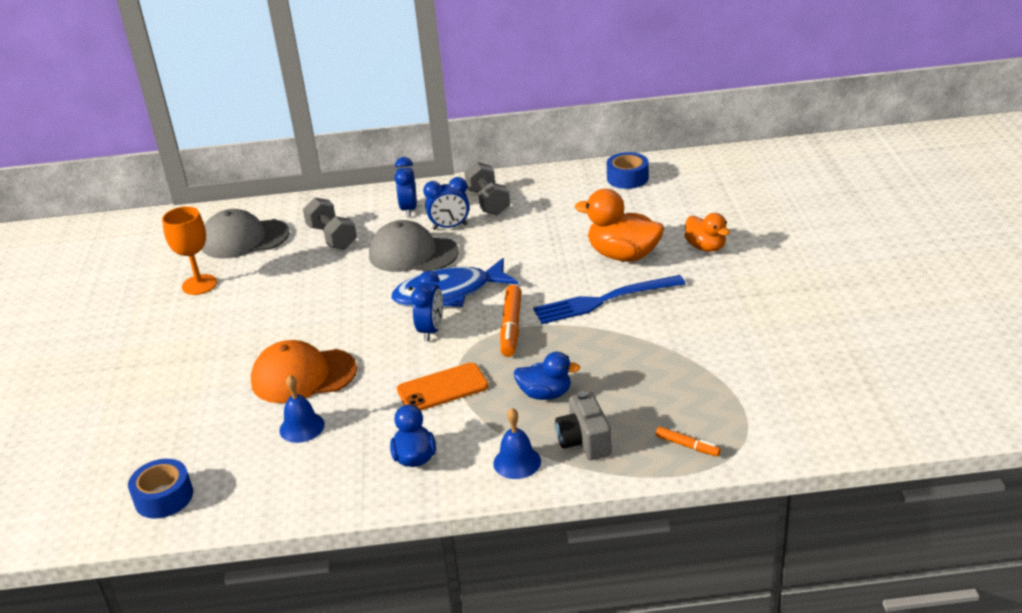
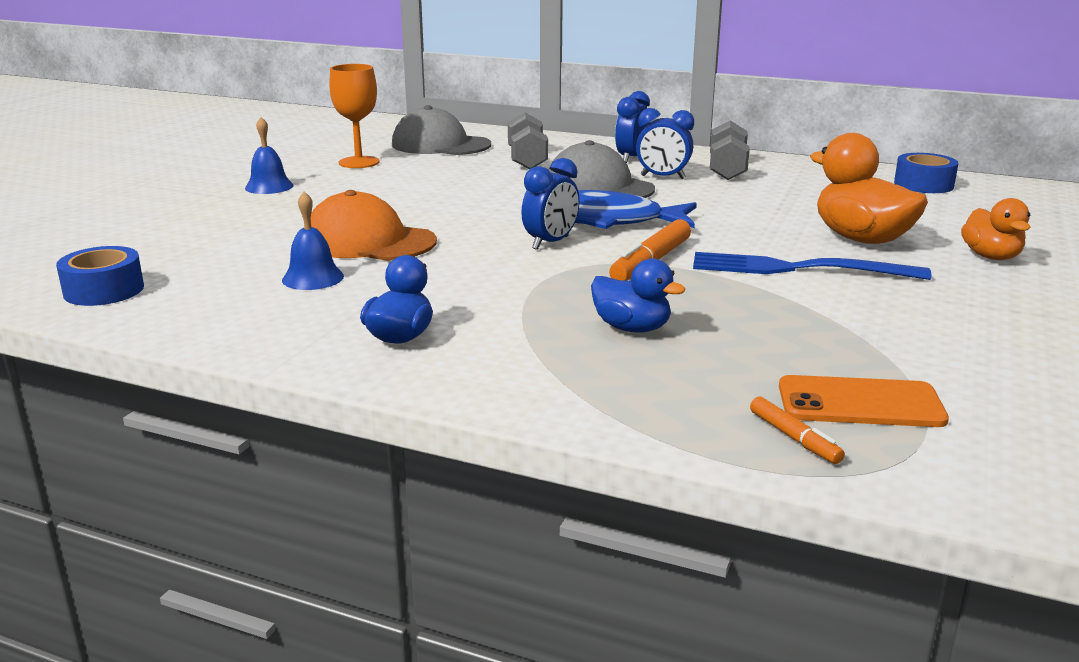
camera: 25 degrees right, 10 degrees down
orange phone [397,362,489,410] -> orange phone moved to [779,375,949,427]
blue bell [493,408,541,479] -> blue bell moved to [245,117,294,194]
grey camera [555,391,612,460] -> none

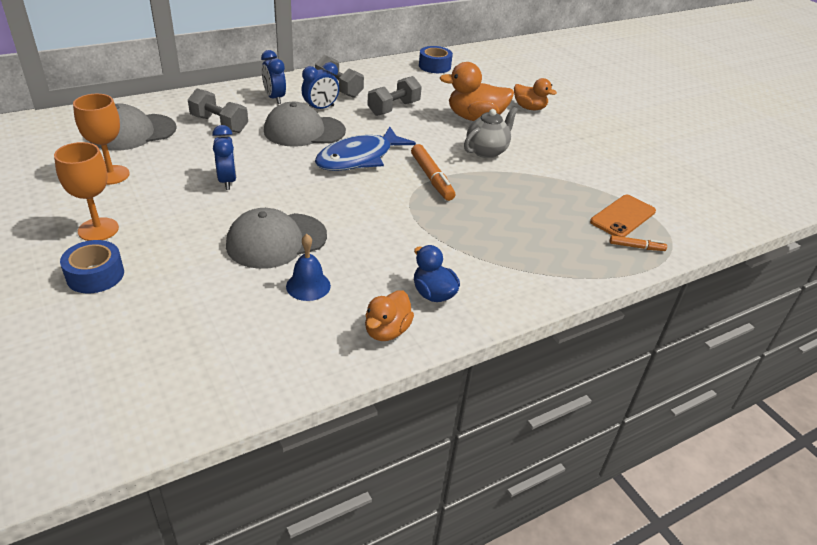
camera: 55 degrees left, 15 degrees up
blue tape [56,246,144,306] -> blue tape moved to [60,240,124,293]
blue bell [245,117,294,194] -> orange goblet [54,142,119,241]
orange cap [311,190,437,261] -> grey cap [226,208,327,269]
blue clock [521,158,579,250] -> blue clock moved to [212,125,237,190]
blue duck [591,258,686,332] -> none
blue fork [693,252,932,280] -> grey teapot [464,107,518,158]
none -> orange duck [365,290,414,341]
none -> grey dumbbell [367,76,422,116]

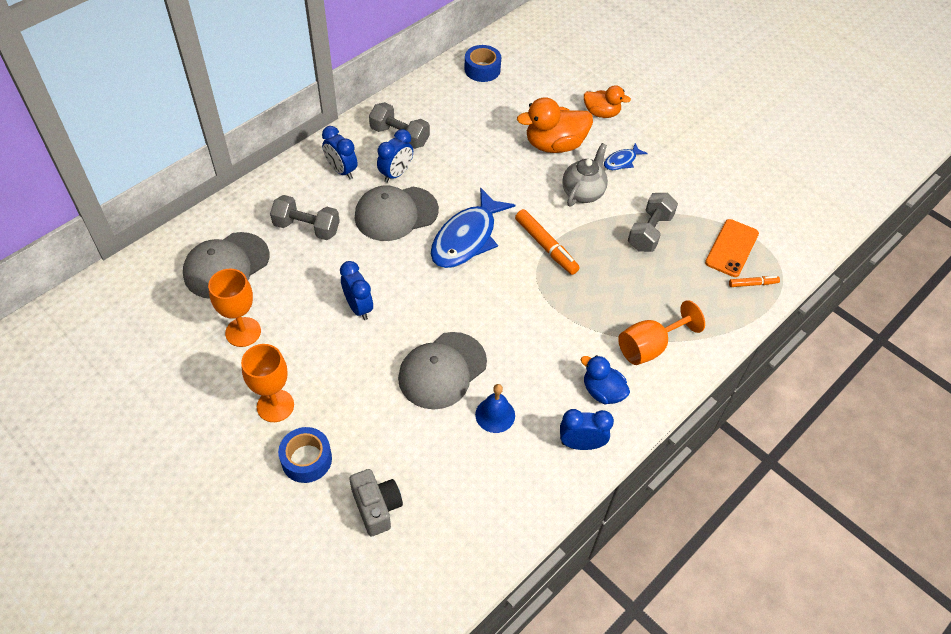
camera: 15 degrees left, 15 degrees up
orange duck [365,290,414,341] -> blue clock [560,409,614,450]
grey dumbbell [367,76,422,116] -> grey dumbbell moved to [628,193,678,252]
none -> grey camera [350,469,403,536]
none -> blue fish [604,143,648,170]
none -> orange goblet [618,300,705,365]

